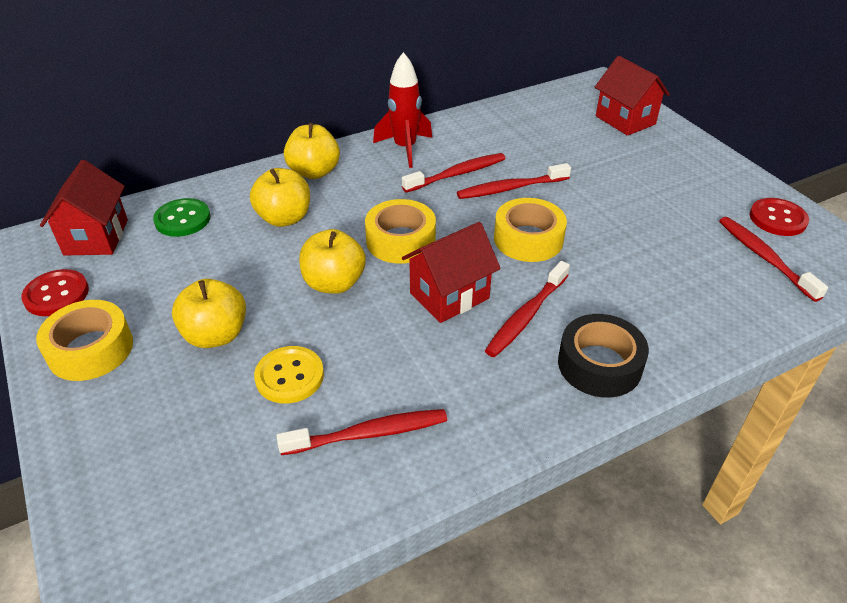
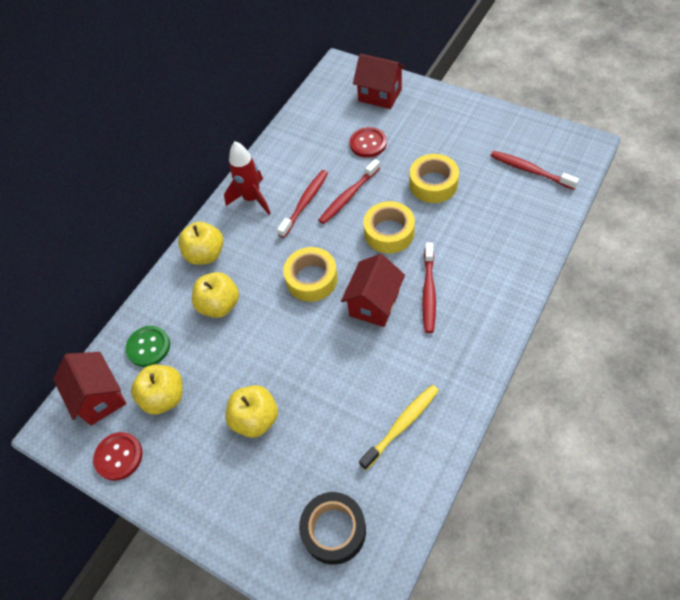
camera: 25 degrees left, 15 degrees up
yellow tape [36,300,133,381] -> yellow tape moved to [409,154,459,203]
yellow button [254,346,324,404] -> none
red toothbrush [277,409,447,455] -> yellow toothbrush [359,385,439,470]
yellow apple [299,229,366,294] -> yellow apple moved to [131,365,183,415]
black tape [558,314,649,398] -> black tape moved to [299,492,366,565]
red button [749,198,809,236] -> red button moved to [350,127,387,158]

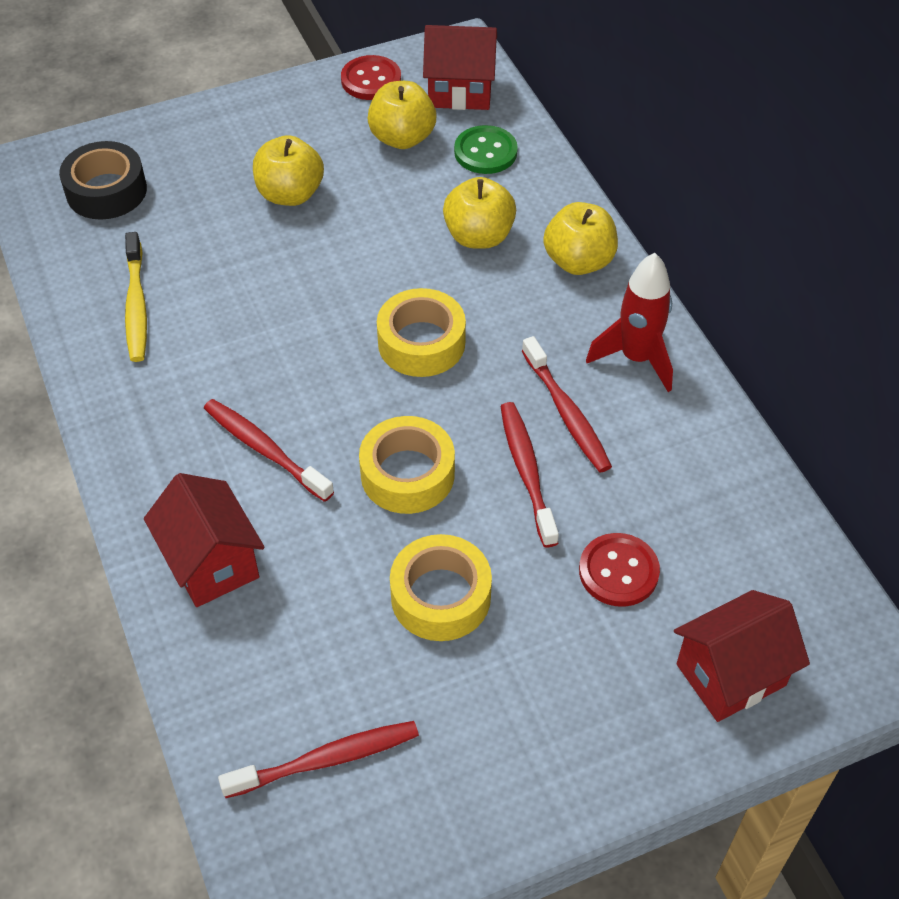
camera: 120 degrees right, 5 degrees down
red house [341,254,405,327] -> red house moved to [144,473,265,607]

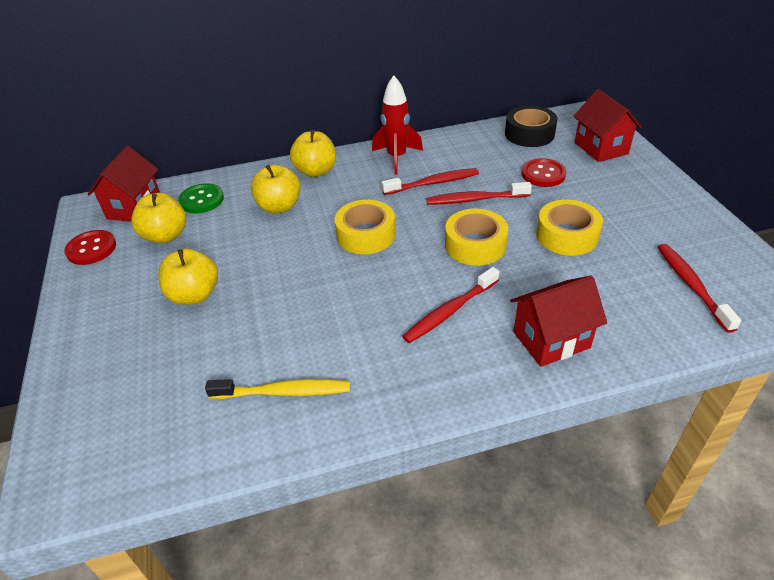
camera: 80 degrees left, 10 degrees down
black tape [59,141,147,220] -> black tape moved to [505,106,557,147]

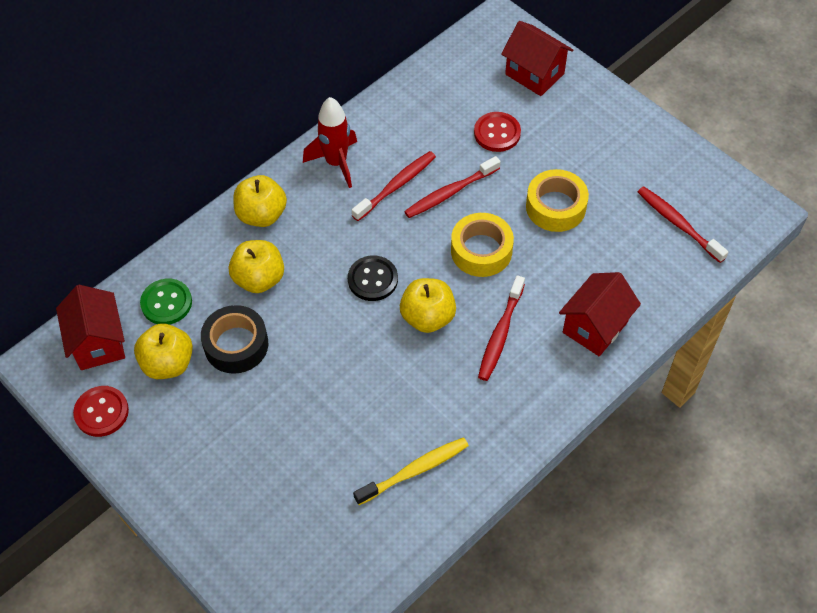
camera: 30 degrees left, 15 degrees up
yellow apple [158,248,218,305] -> yellow apple moved to [400,278,456,333]
yellow tape [335,200,396,254] -> black button [348,255,398,301]
black tape [505,106,557,147] -> black tape moved to [201,305,268,374]

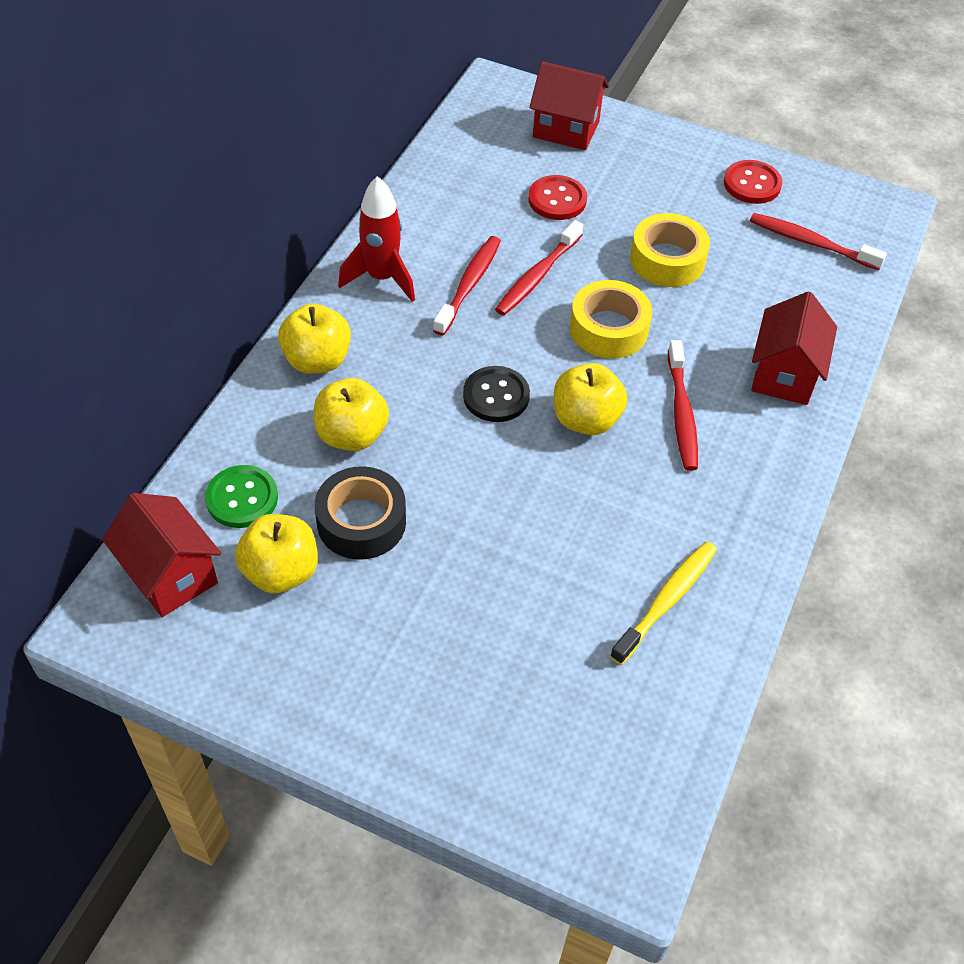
camera: 25 degrees left, 5 degrees down
red button [73,386,129,437] -> red button moved to [724,160,782,204]

